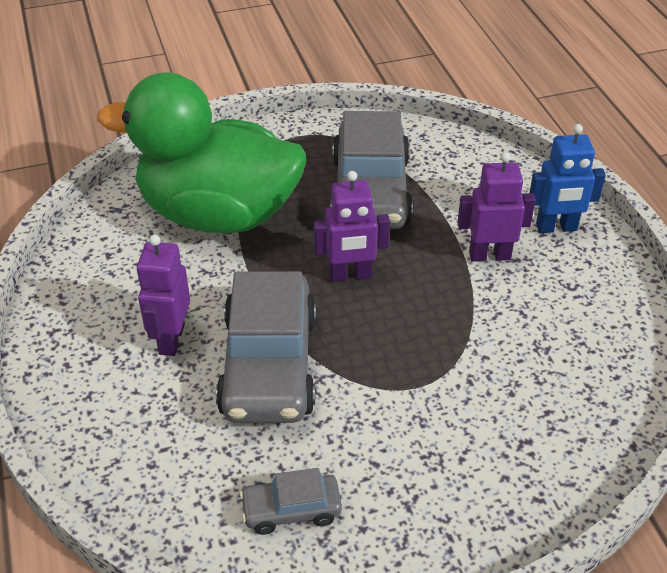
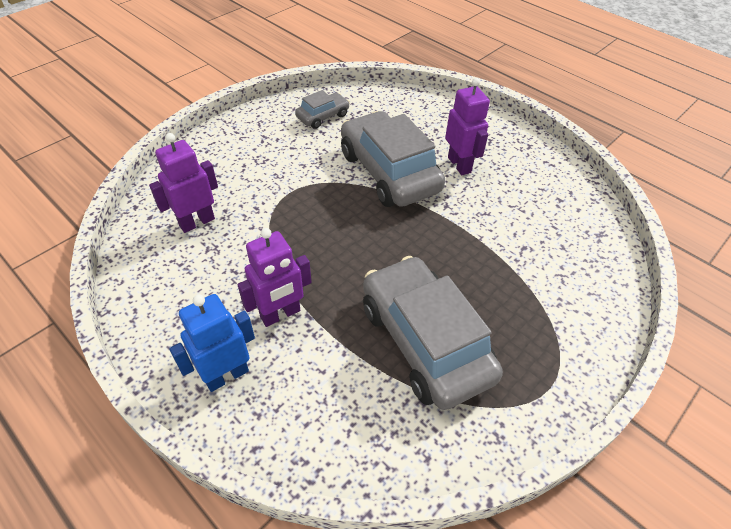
camera: 150 degrees right, 5 degrees up
green duck [97,72,306,234] -> none
purple robot [313,171,390,282] -> purple robot moved to [149,133,218,233]

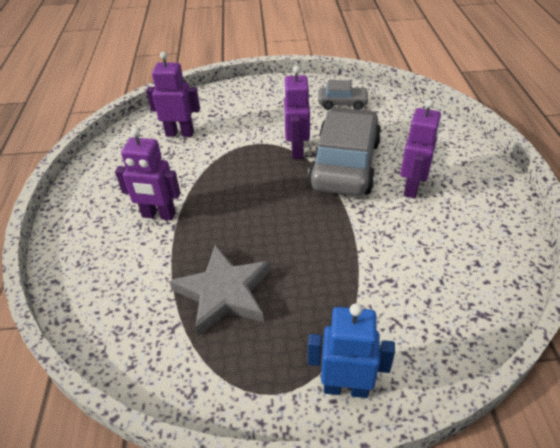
camera: 45 degrees right, 5 degrees down
blue robot [170,294,255,392] -> blue robot moved to [308,303,395,398]
grey car [363,256,503,410] -> grey star [169,245,271,336]
none -> purple robot [283,66,310,159]

